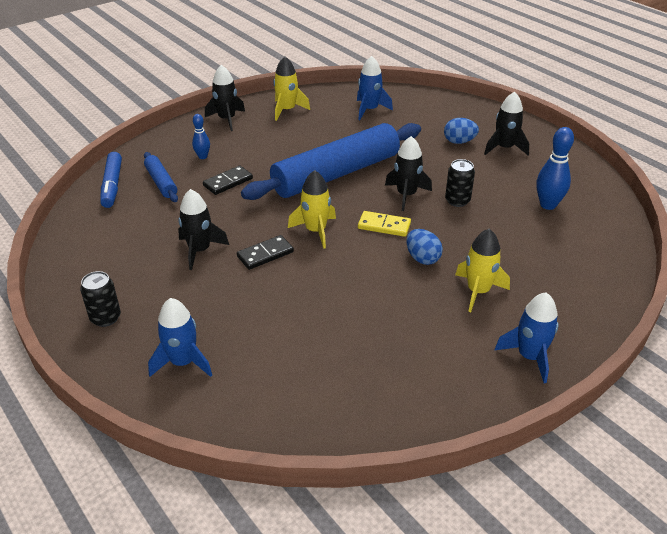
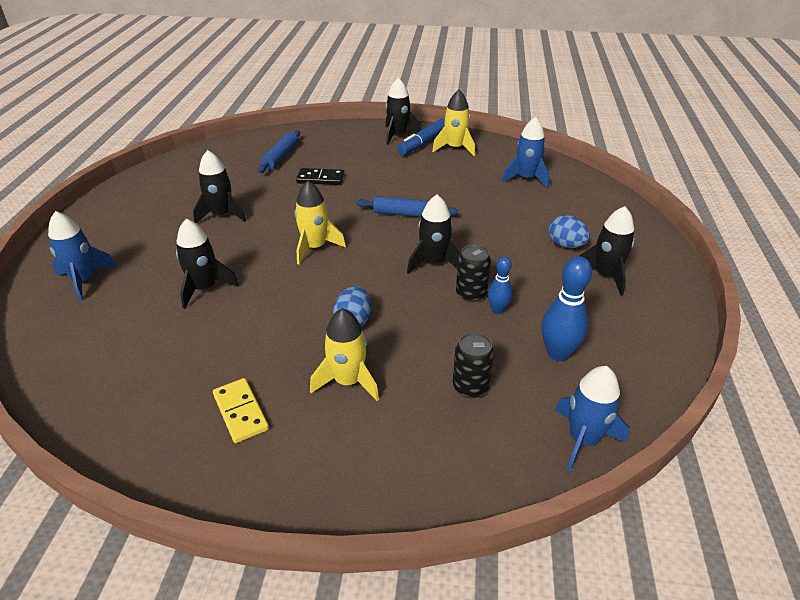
camera: 45 degrees right, 0 degrees up
black can [80,271,121,327] -> black can moved to [453,332,494,398]
blue marker [100,152,122,208] -> blue marker moved to [398,118,445,155]
blue bowling pin [192,114,210,159] -> blue bowling pin moved to [488,256,512,314]
black domino [237,235,294,270] -> none
blue rolling pin [241,123,421,200] -> blue rolling pin [356,196,459,217], size x0.44
yellow domino [358,211,411,237] -> yellow domino moved to [213,378,269,443]
blue rocket [495,292,559,383] -> blue rocket moved to [555,366,629,472]
none -> black rocket [176,218,239,309]

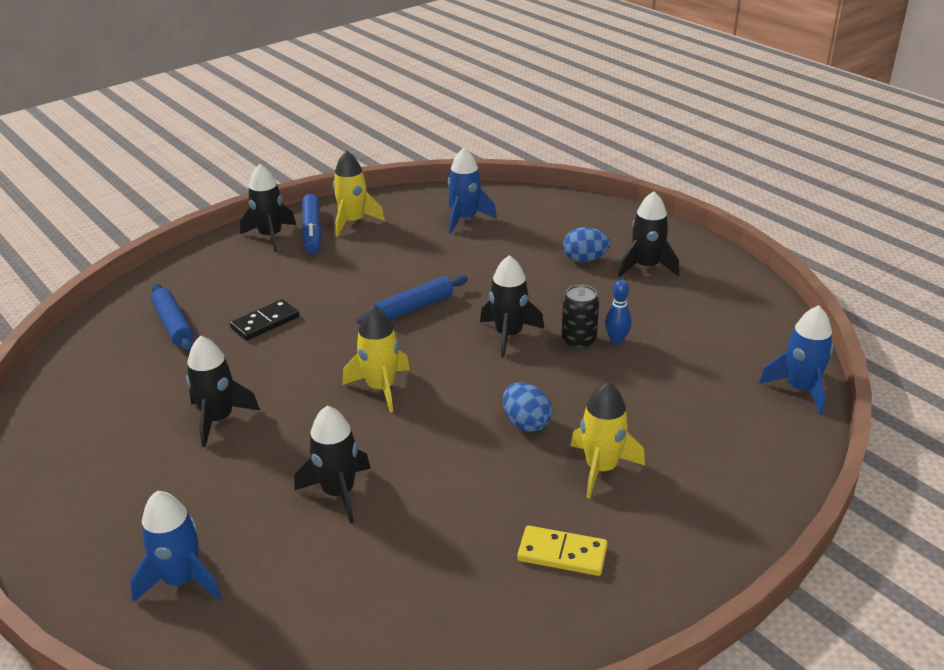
camera: 45 degrees left, 5 degrees down
black can [453,332,494,398] -> none
blue bowling pin [541,256,592,361] -> none

